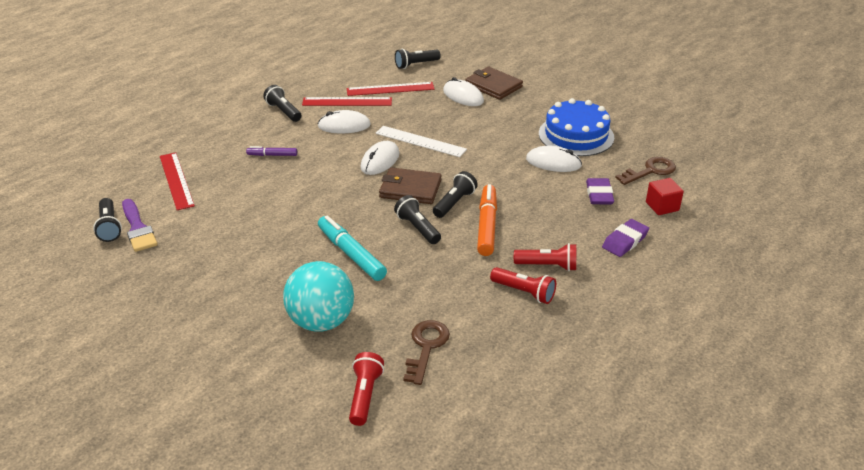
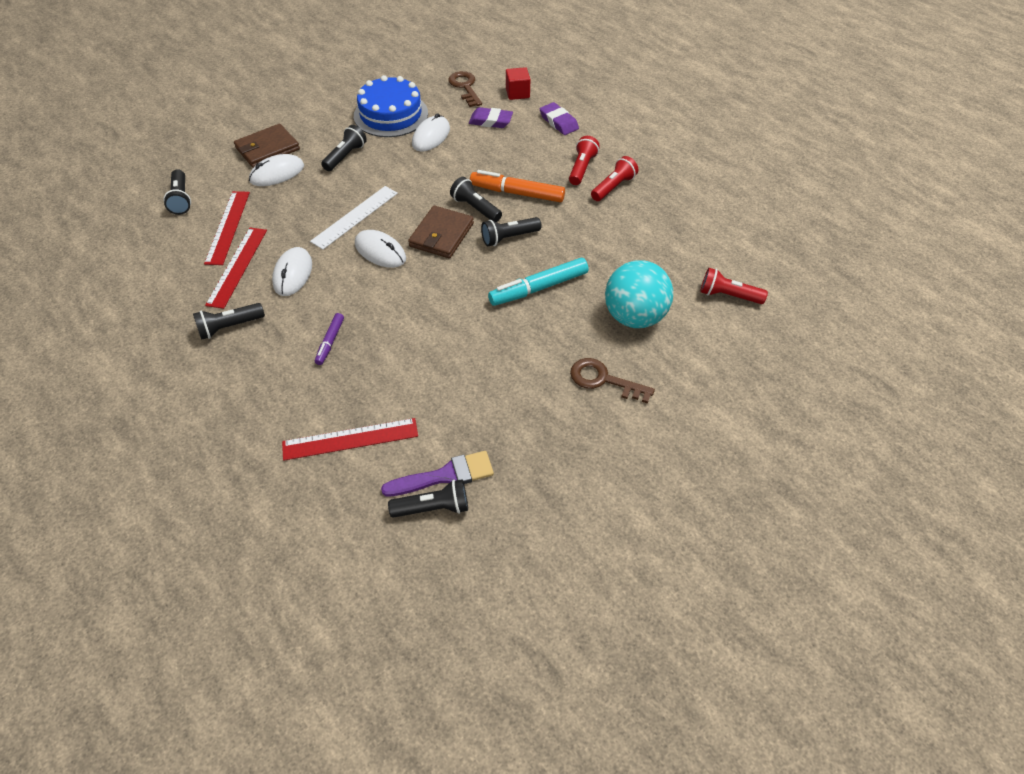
camera: 80 degrees left, 15 degrees up
brown key [403,320,450,385] -> brown key moved to [570,358,655,403]
none -> black flashlight [321,125,367,171]

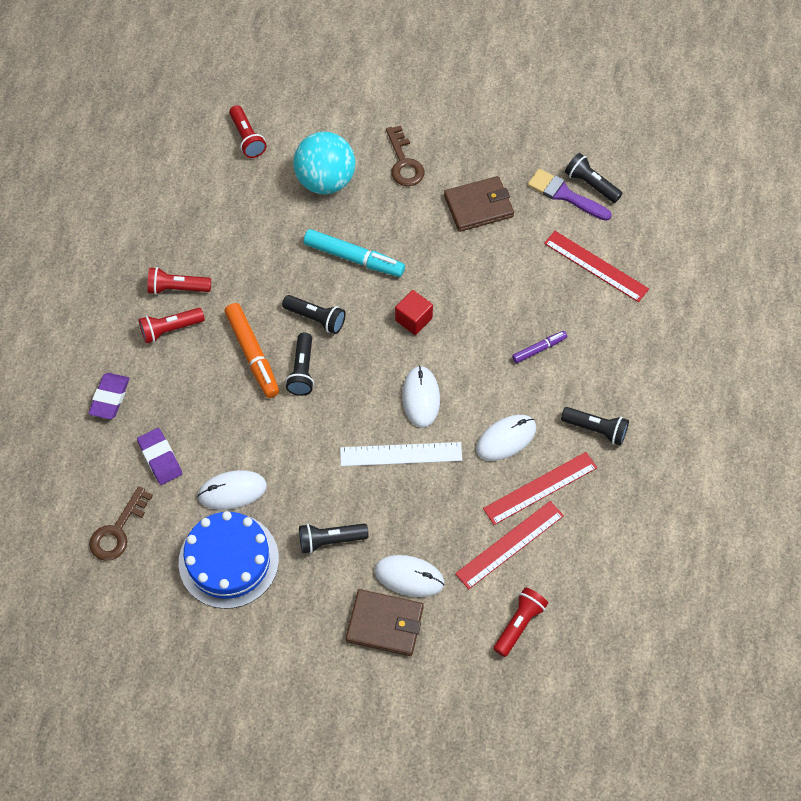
camera: 130 degrees left, 10 degrees up
black flashlight [163,169,191,215] -> red flashlight [493,587,548,657]
brown wallet [408,205,474,258] -> brown wallet moved to [444,176,514,232]
red cube [506,67,530,100] -> red cube moved to [395,290,433,335]

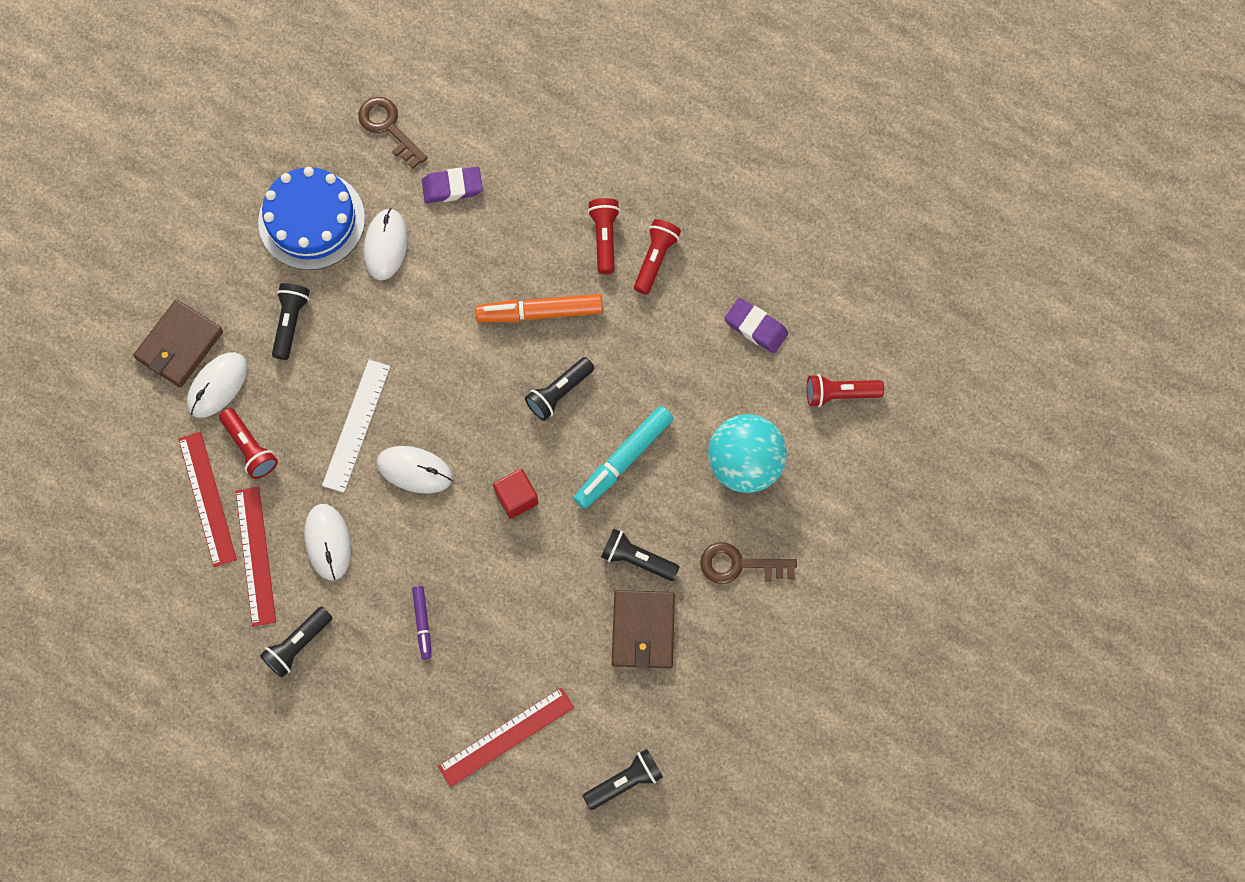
camera: 110 degrees right, 10 degrees up
purple eraser [88,373,130,419] -> purple eraser moved to [725,298,788,354]
black flashlight [286,333,314,396] -> black flashlight moved to [601,529,680,581]
red flashlight [493,587,548,657] -> red flashlight moved to [219,408,278,479]
purple brush [528,169,612,221] -> none

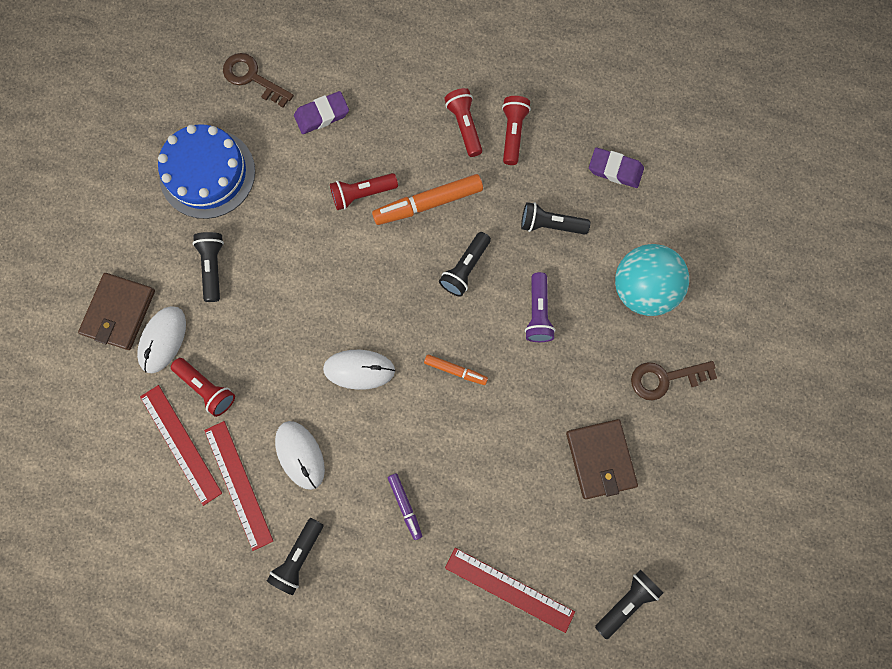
camera: 15 degrees left, 5 degrees up
white ruler [322,360,390,493] -> none
white mouse [364,208,408,280] -> none
red ruler [438,687,574,787] -> red ruler turned 75 degrees clockwise [445,548,575,633]
red cube [493,469,539,519] -> orange marker [424,354,488,385]
turquoise marker [574,406,674,509] -> purple flashlight [525,272,555,342]
black flashlight [601,529,680,581] -> black flashlight moved to [521,202,590,235]
red flashlight [807,374,884,407] -> red flashlight moved to [330,173,398,210]

